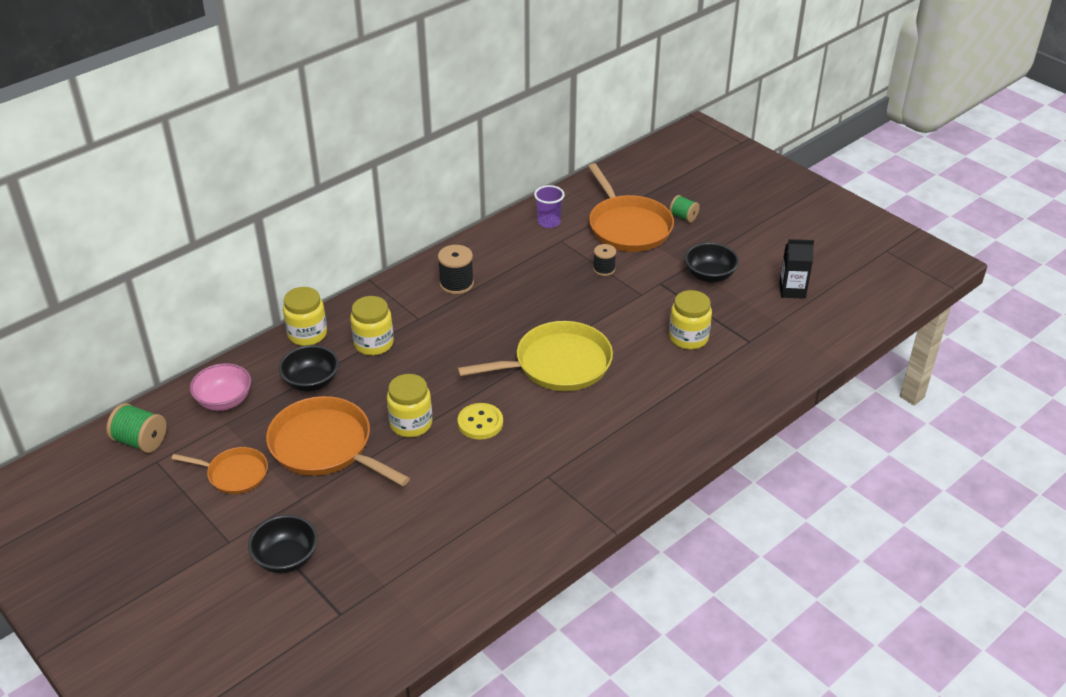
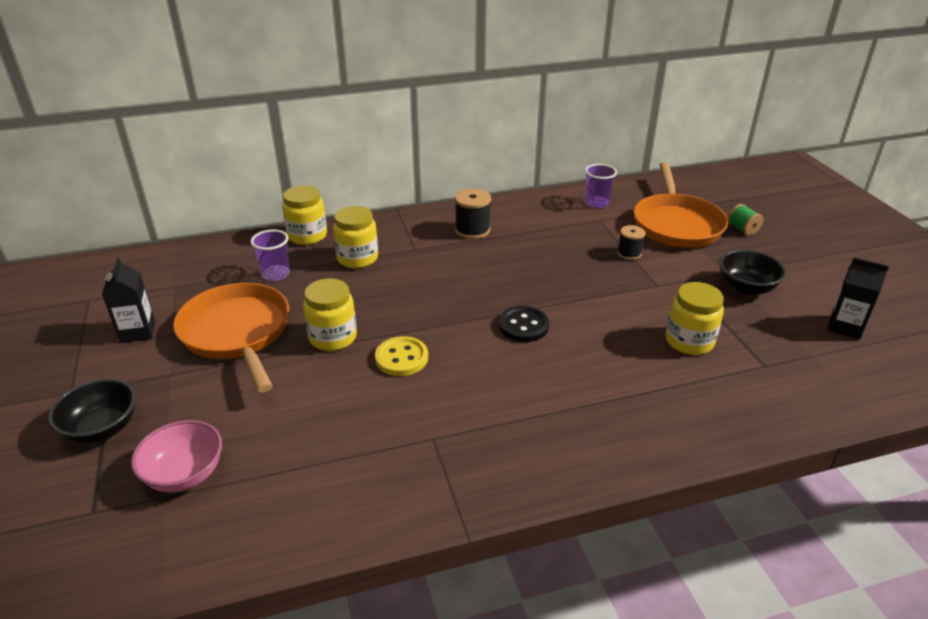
camera: 25 degrees right, 5 degrees down
green spool [106,403,166,453] -> none
orange pan [172,447,268,494] -> black carton [102,258,155,343]
pink bowl [190,363,251,411] -> pink bowl moved to [131,420,222,492]
black bowl [279,345,339,391] -> purple cup [250,229,290,281]
yellow pan [457,321,613,391] -> black button [499,306,549,342]

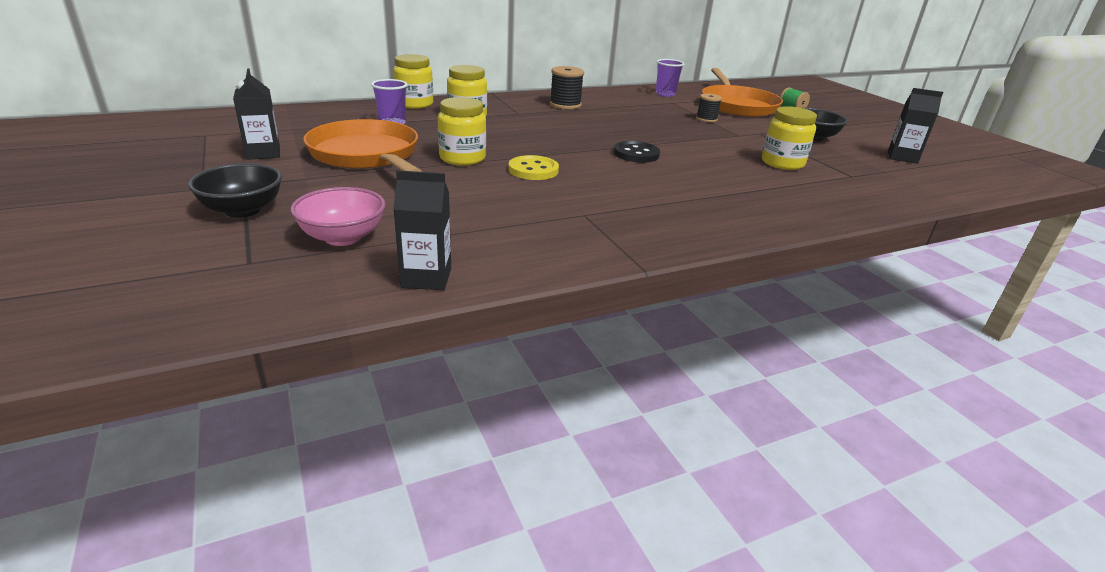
camera: 10 degrees left, 5 degrees down
none -> black carton [393,170,451,290]

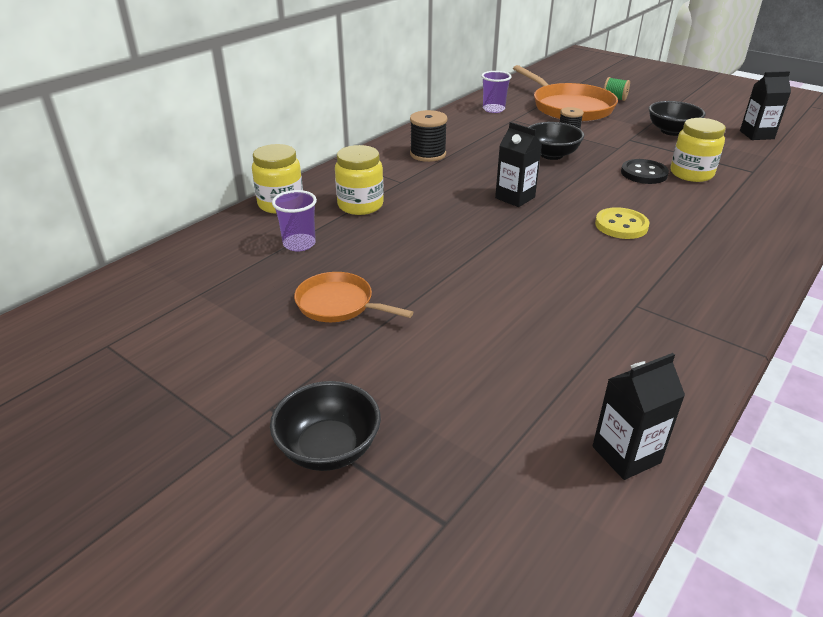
camera: 25 degrees left, 5 degrees up
black carton [233,69,280,160] -> black carton moved to [495,122,542,207]
pink bowl [291,187,386,246] -> none
orange pan [303,119,422,172] -> orange pan [294,272,413,322], size x0.57
yellow jar [438,97,486,166] -> none
yellow button [509,155,559,180] -> yellow button moved to [595,207,650,239]
black button [614,141,660,163] -> black button moved to [621,159,669,184]
none -> black bowl [529,122,584,160]

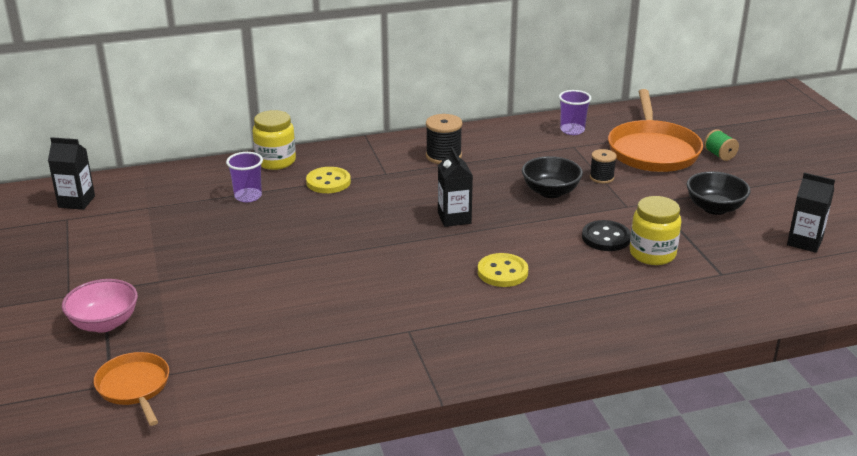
camera: 35 degrees right, 5 degrees down
black bowl [270,381,381,471] -> pink bowl [62,279,138,333]
orange pan [294,272,413,322] -> orange pan moved to [94,352,169,426]
yellow jar [335,145,384,215] -> yellow button [306,167,351,193]
black carton [593,353,685,480] -> black carton moved to [48,137,95,210]

